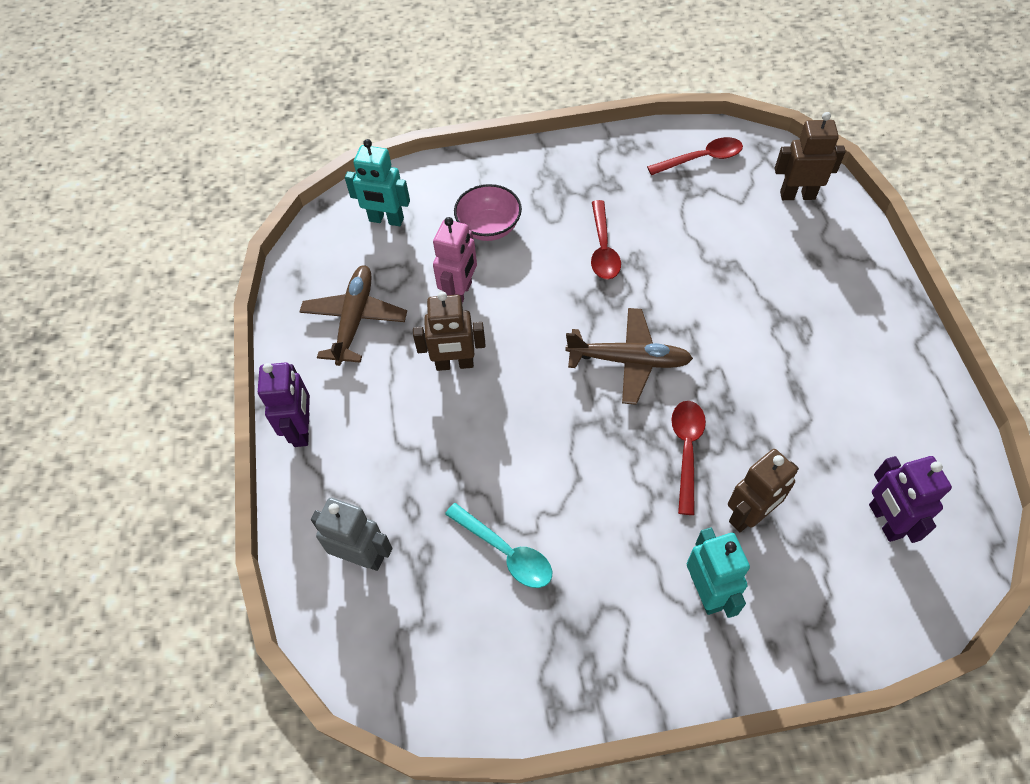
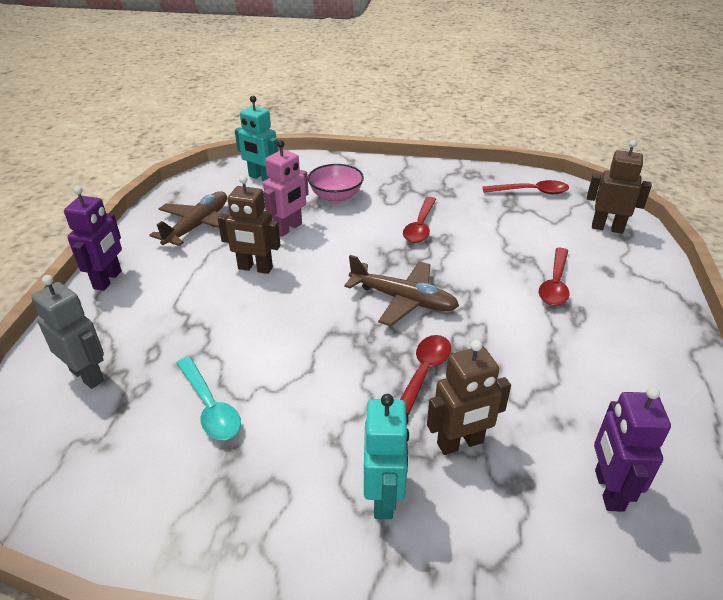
camera: 15 degrees right, 20 degrees down
none -> red spoon [539,248,569,306]

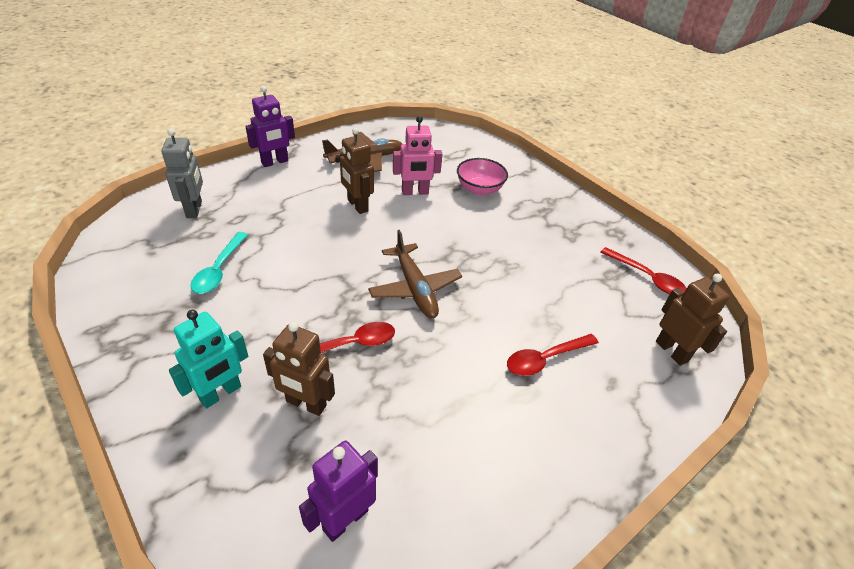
camera: 40 degrees right, 5 degrees up
turquoise robot [235,96,278,181] -> none
red spoon [403,197,436,243] -> none

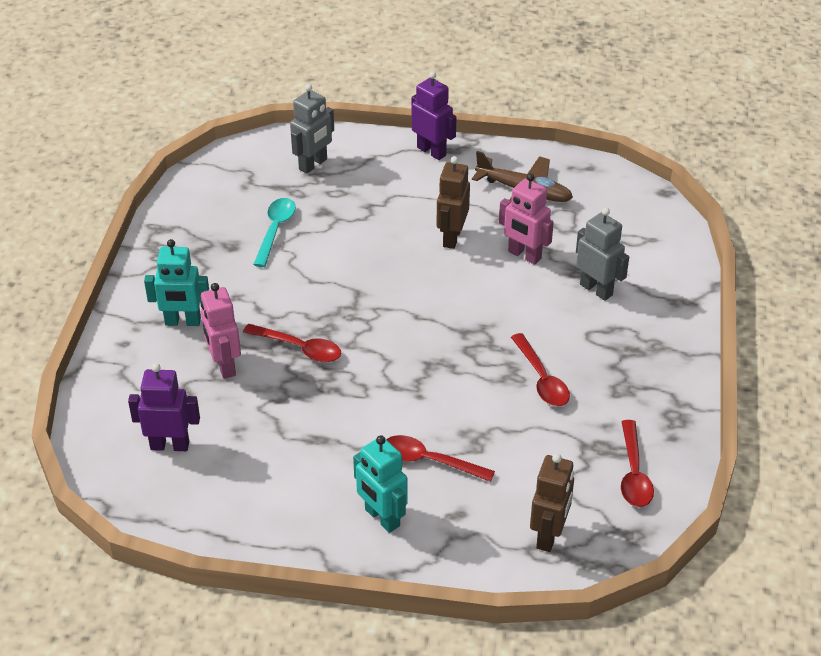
camera: 50 degrees right, 0 degrees up
turquoise spoon [190,232,248,294] -> turquoise spoon turned 135 degrees clockwise [253,198,296,267]
purple robot [245,86,295,167] -> purple robot turned 150 degrees counterclockwise [411,72,457,160]
brown robot [263,321,335,416] -> pink robot [201,283,241,379]
brown plane [368,230,462,318] -> none
pink bowl [457,158,508,195] -> grey robot [576,208,629,301]
none -> turquoise robot [353,435,408,533]
none -> red spoon [511,333,570,406]

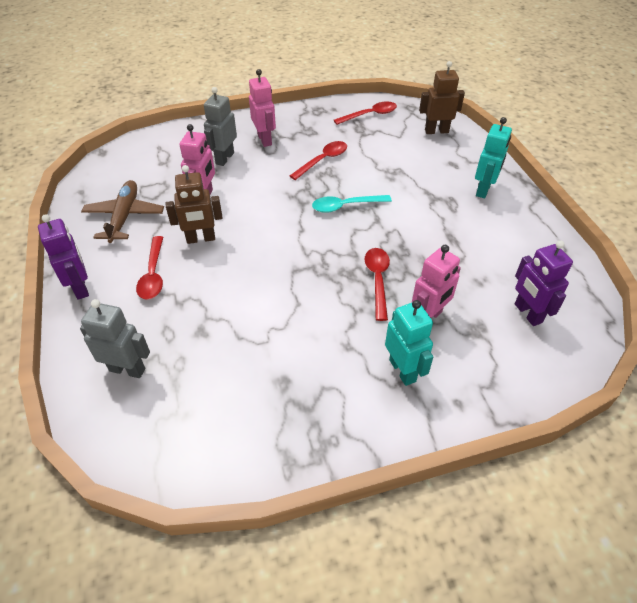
camera: 115 degrees left, 5 degrees up
turquoise spoon [253,198,296,267] -> turquoise spoon moved to [312,195,392,213]
red spoon [386,435,495,482] -> red spoon moved to [136,236,163,300]
purple robot [411,72,457,160] -> purple robot turned 135 degrees clockwise [38,214,89,300]
none -> pink robot [249,69,276,147]

